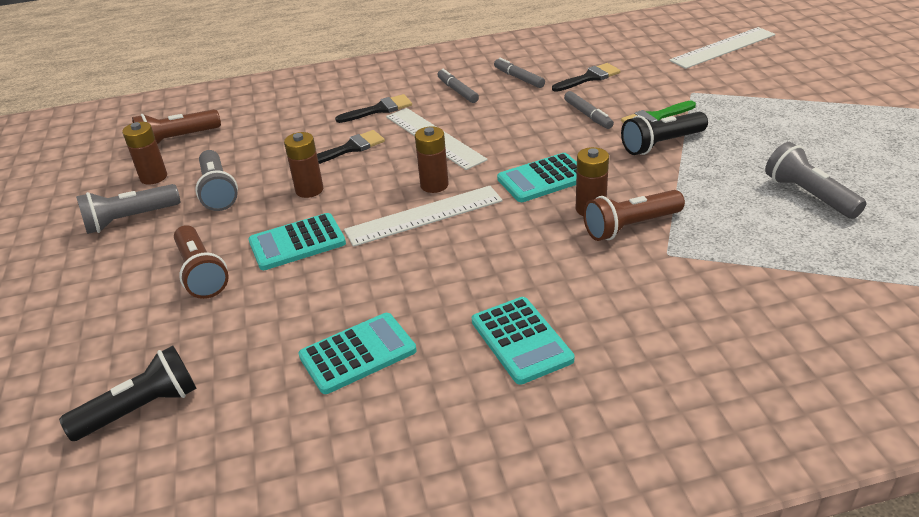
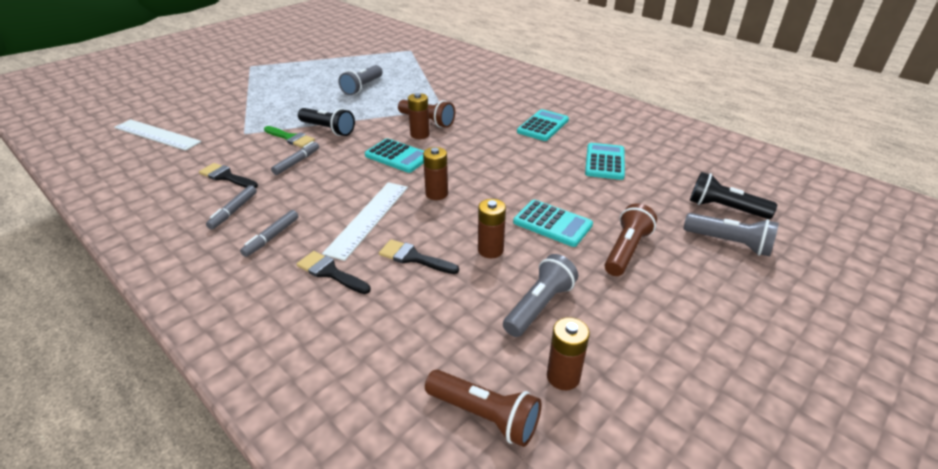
camera: 125 degrees left, 0 degrees up
grey flashlight [76,184,180,234] -> grey flashlight moved to [684,213,779,256]
turquoise calculator [298,313,416,394] -> turquoise calculator turned 75 degrees clockwise [585,143,625,180]
white ruler [344,186,503,247] -> none

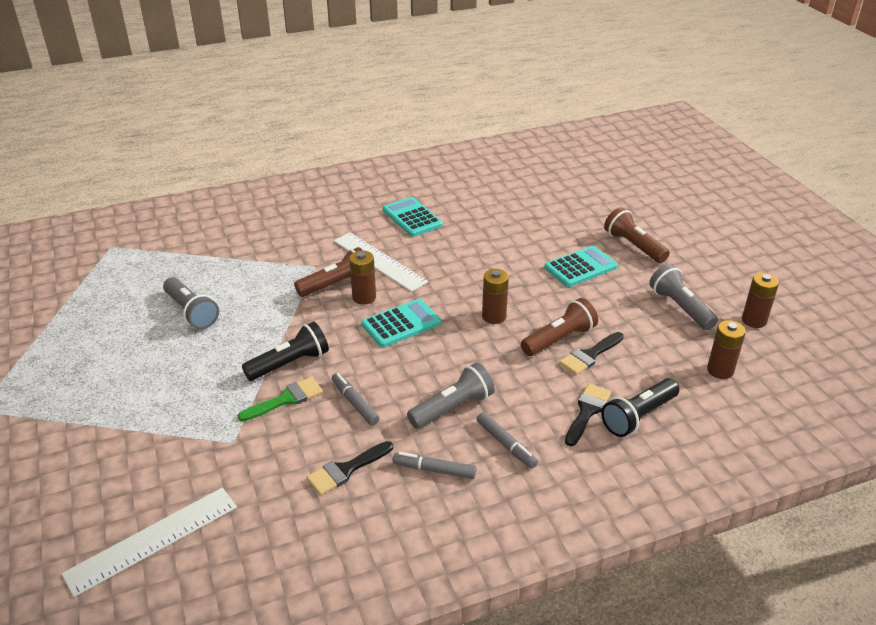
camera: 65 degrees left, 0 degrees up
grey marker [206,185,257,229] -> grey marker turned 150 degrees clockwise [392,452,476,479]
black brush [297,251,371,294] -> black brush turned 150 degrees clockwise [565,383,611,446]
white ruler [322,182,408,261] -> white ruler moved to [334,232,428,292]
brown flashlight [425,370,541,447] -> brown flashlight moved to [521,298,598,356]
brown battery [478,199,506,258] -> brown battery moved to [707,320,746,379]
turquoise calculator [585,143,625,180] -> none
grey flashlight [684,213,779,256] -> grey flashlight moved to [407,363,495,429]
black flashlight [690,172,777,219] -> black flashlight moved to [601,378,680,437]

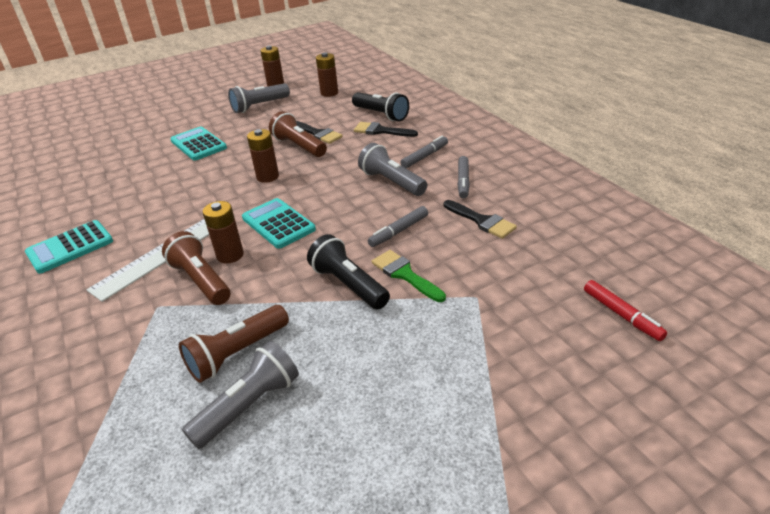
camera: 95 degrees left, 0 degrees up
white ruler [61,488,237,597] -> red marker [584,280,667,341]
brown flashlight [604,207,669,263] -> brown flashlight moved to [179,305,289,383]

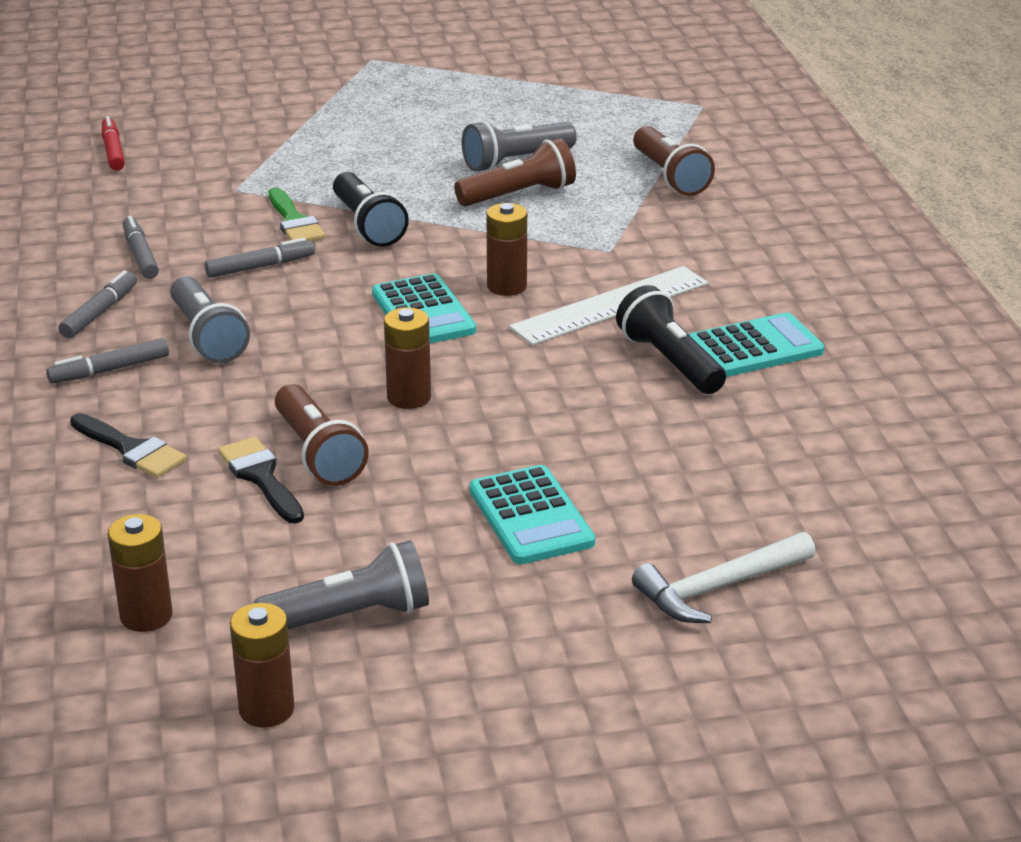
camera: 165 degrees left, 5 degrees down
brown flashlight [162,231,230,305] -> brown flashlight moved to [633,126,715,196]
black flashlight [352,92,409,121] -> black flashlight moved to [616,285,726,394]
black brush [444,200,517,239] -> grey marker [123,216,159,279]
none -> white hammer [632,532,815,623]

